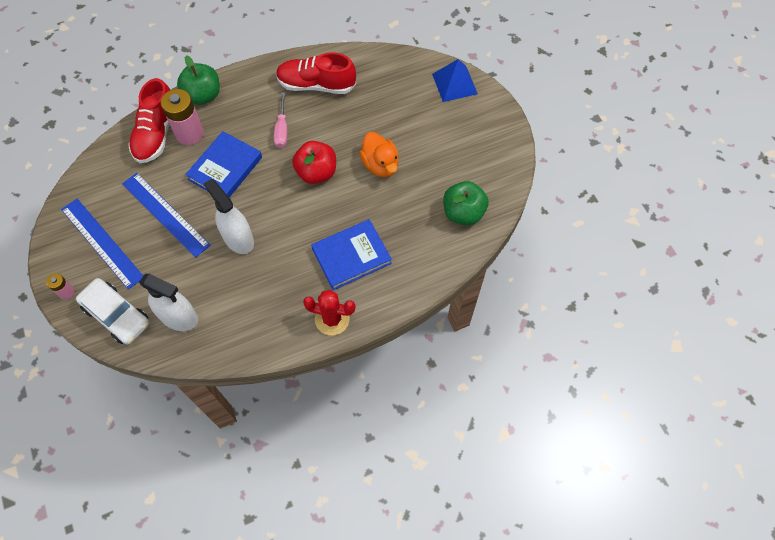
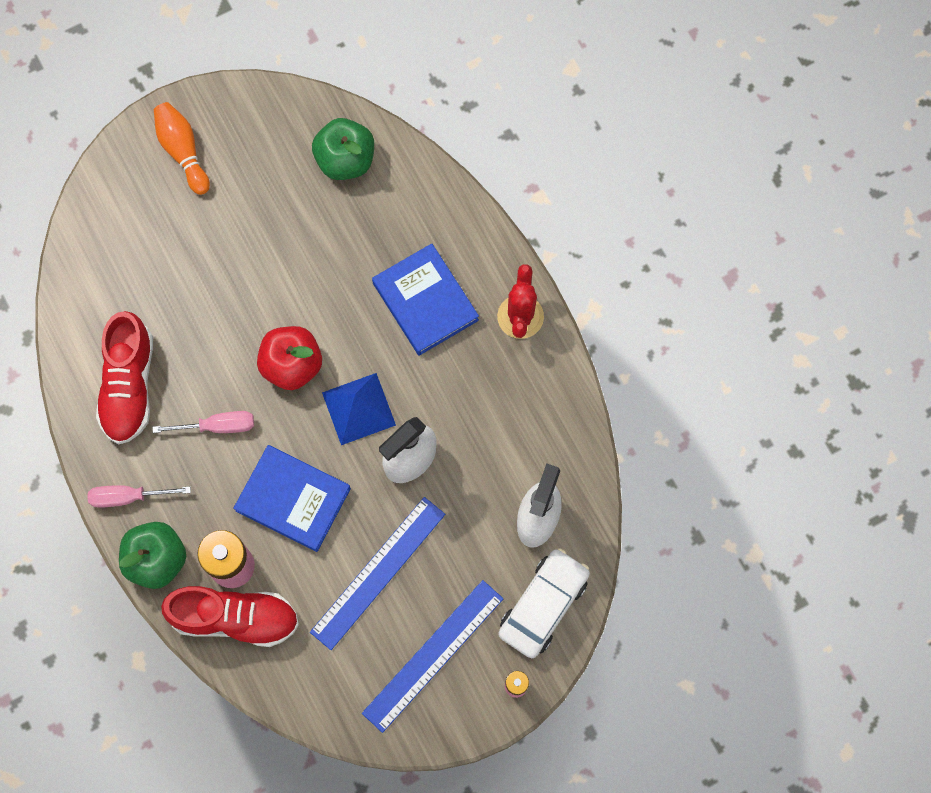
camera: 95 degrees left, 10 degrees up
orange duck [359,132,399,177] -> none
blue pyramid [432,59,478,102] -> blue pyramid moved to [322,373,396,445]
none -> pink screwdriver [87,485,191,508]
none -> orange bowling pin [154,102,210,195]

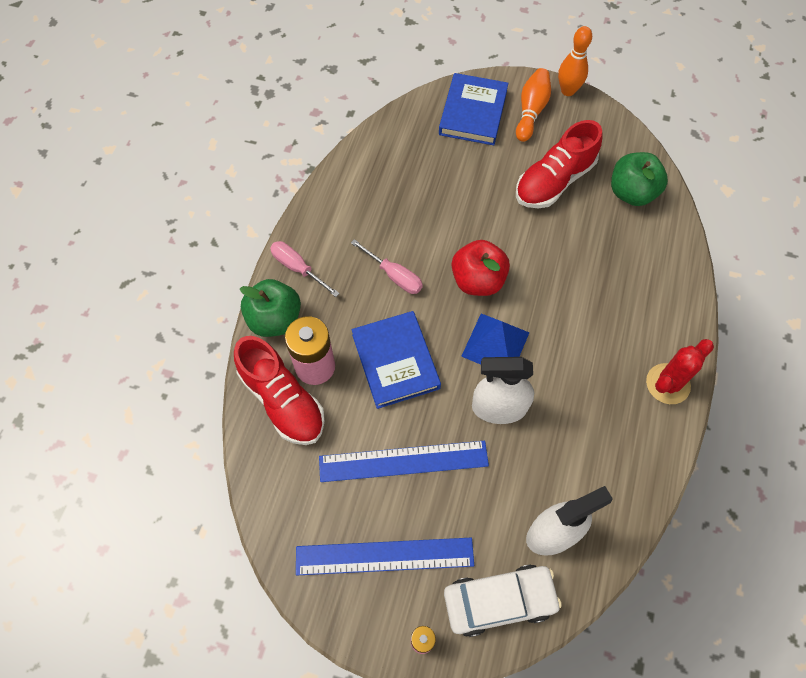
camera: 45 degrees right, 10 degrees down
red shoe [96,311,153,444] -> red shoe moved to [516,120,603,208]
blue book [372,243,479,356] -> blue book moved to [439,73,508,145]
none -> orange bowling pin [558,26,592,96]

